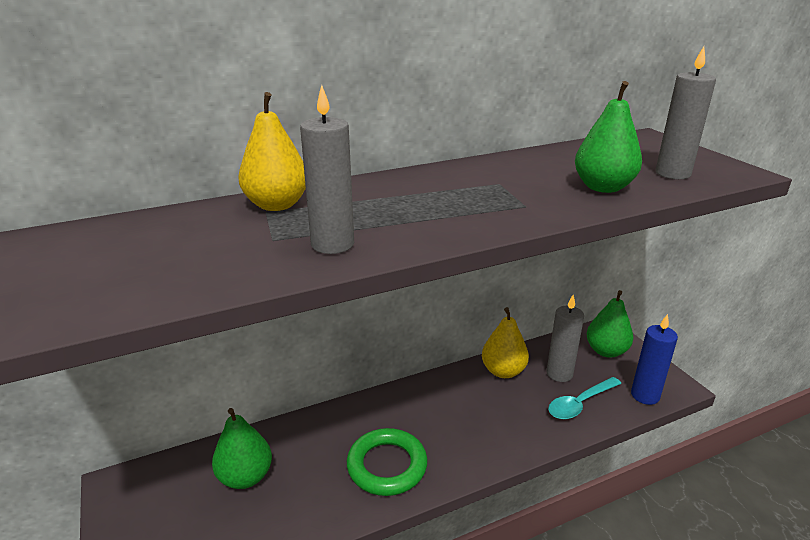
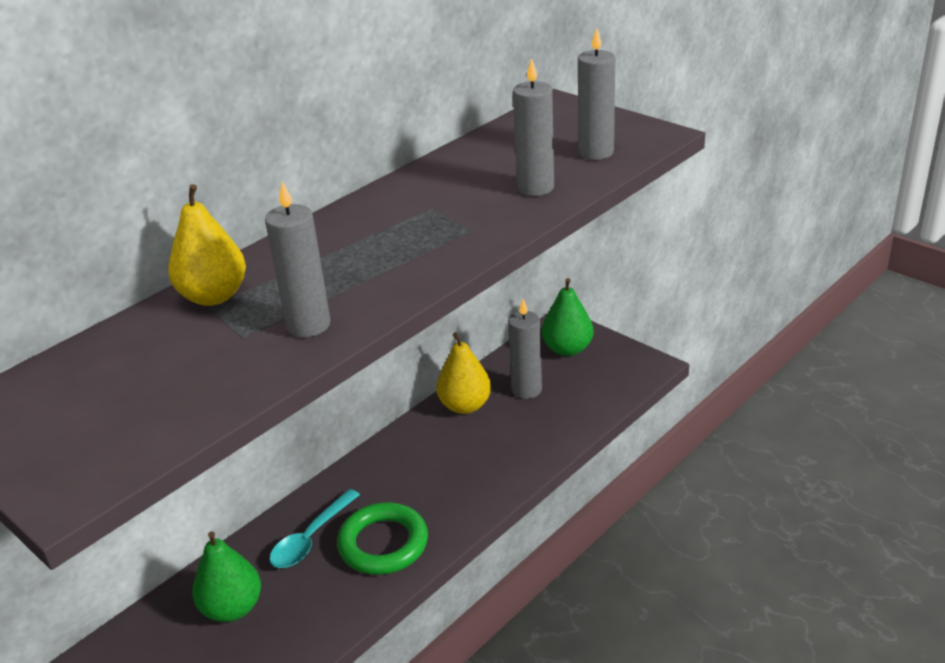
camera: 20 degrees left, 5 degrees up
turquoise spoon [548,377,622,419] -> turquoise spoon moved to [269,489,360,568]
green pear [575,81,642,193] -> grey candle [513,58,554,196]
blue candle [631,314,678,405] -> none

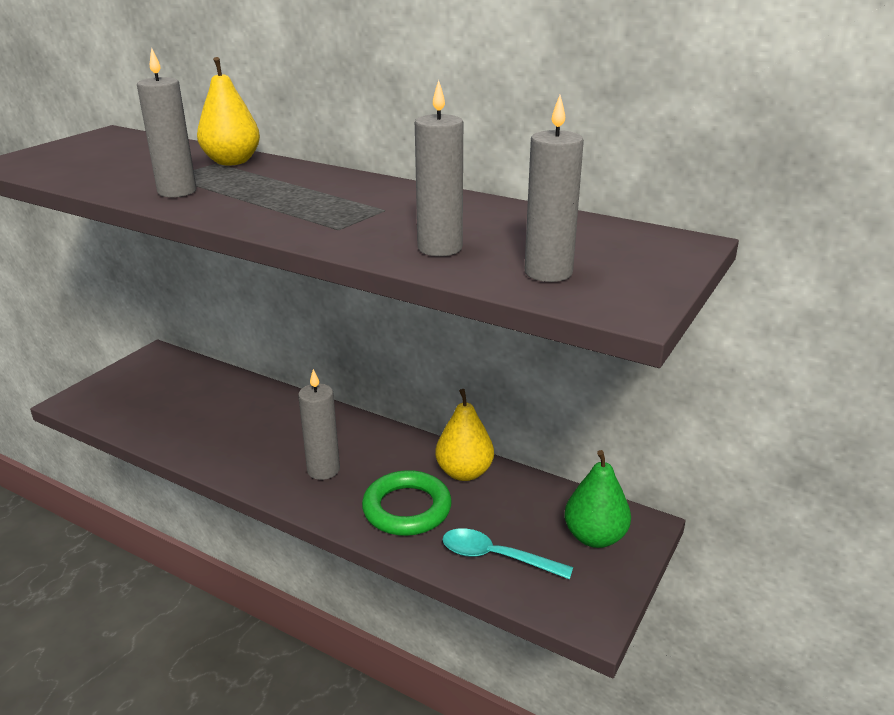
camera: 75 degrees right, 5 degrees down
green pear [192,531,261,622] -> none
turquoise spoon [269,489,360,568] -> turquoise spoon moved to [443,528,573,579]
green ring [337,502,428,575] -> green ring moved to [362,470,452,536]
grey candle [508,299,542,399] -> grey candle moved to [298,369,340,480]

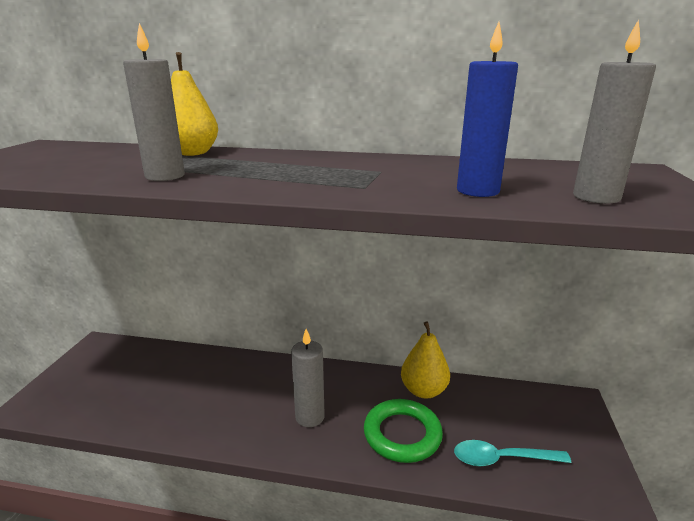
camera: 20 degrees left, 5 degrees down
grey candle [415,80,463,256] -> blue candle [457,22,518,197]
green pear [564,450,631,548] -> none

